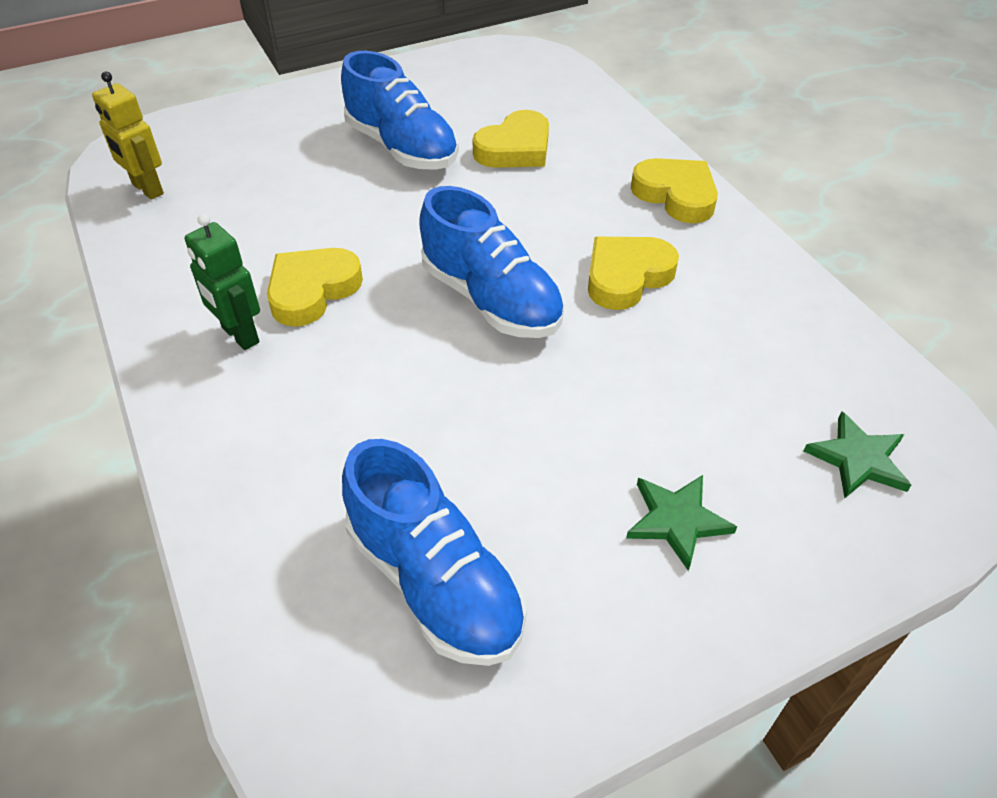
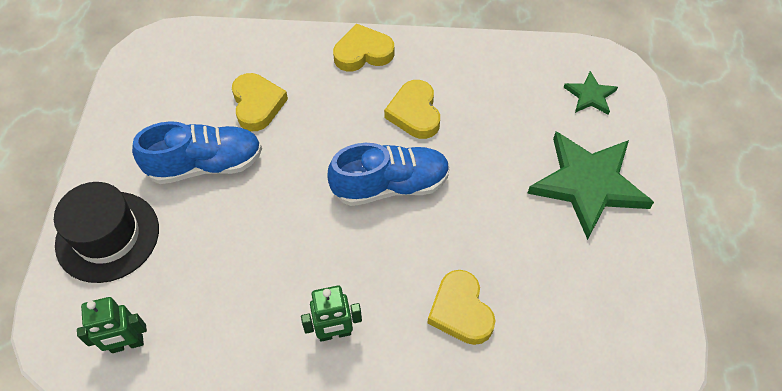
camera: 60 degrees left, 10 degrees up
yellow robot [92,72,164,200] -> green robot [77,297,147,353]
yellow heart [267,248,363,327] -> yellow heart moved to [427,270,495,345]
blue shoe [342,439,527,666] -> none
green star [626,475,737,571] -> green star [527,132,654,240], size x2.10
none -> black hat [54,182,159,283]

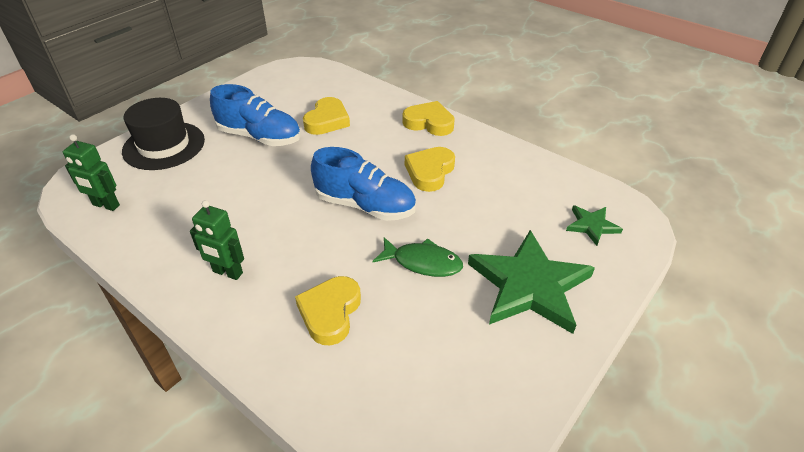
camera: 35 degrees right, 15 degrees down
none -> green fish [373,237,463,277]

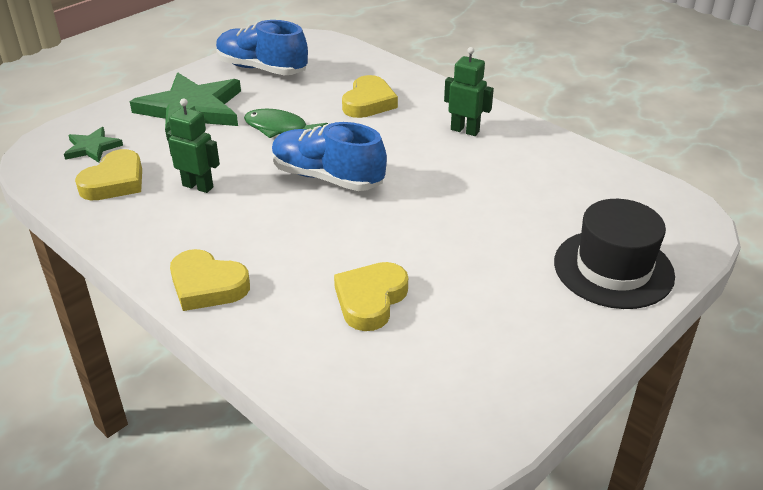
camera: 175 degrees left, 5 degrees down
green robot [63,134,120,211] -> green robot moved to [167,98,220,193]
blue shoe [210,84,301,146] -> blue shoe moved to [216,20,308,75]
yellow heart [405,147,455,192] -> yellow heart moved to [75,149,142,200]

